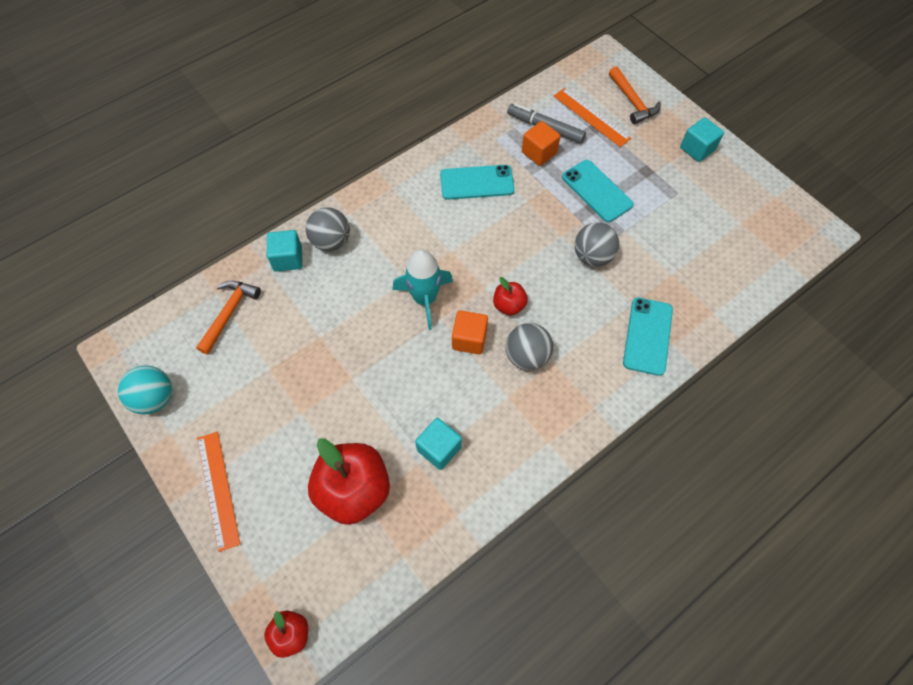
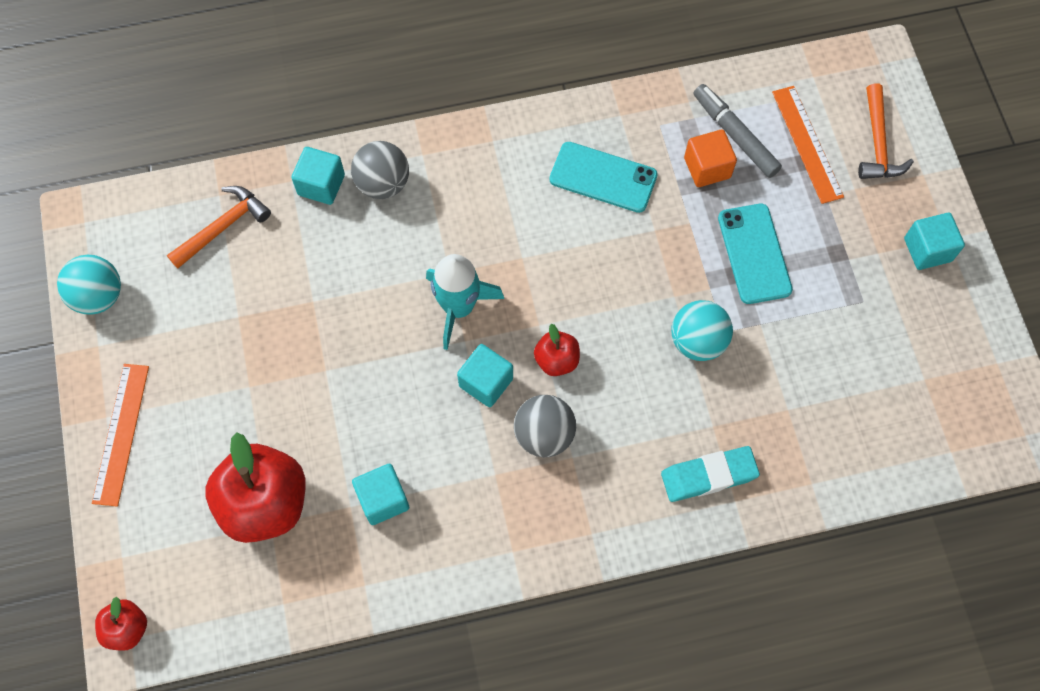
camera: 25 degrees right, 5 degrees up
orange cube [452,310,488,355] -> turquoise cube [457,344,513,407]
grey ball [575,222,619,267] -> turquoise ball [671,300,733,361]
turquoise phone [623,297,673,376] -> turquoise eraser [661,446,760,502]

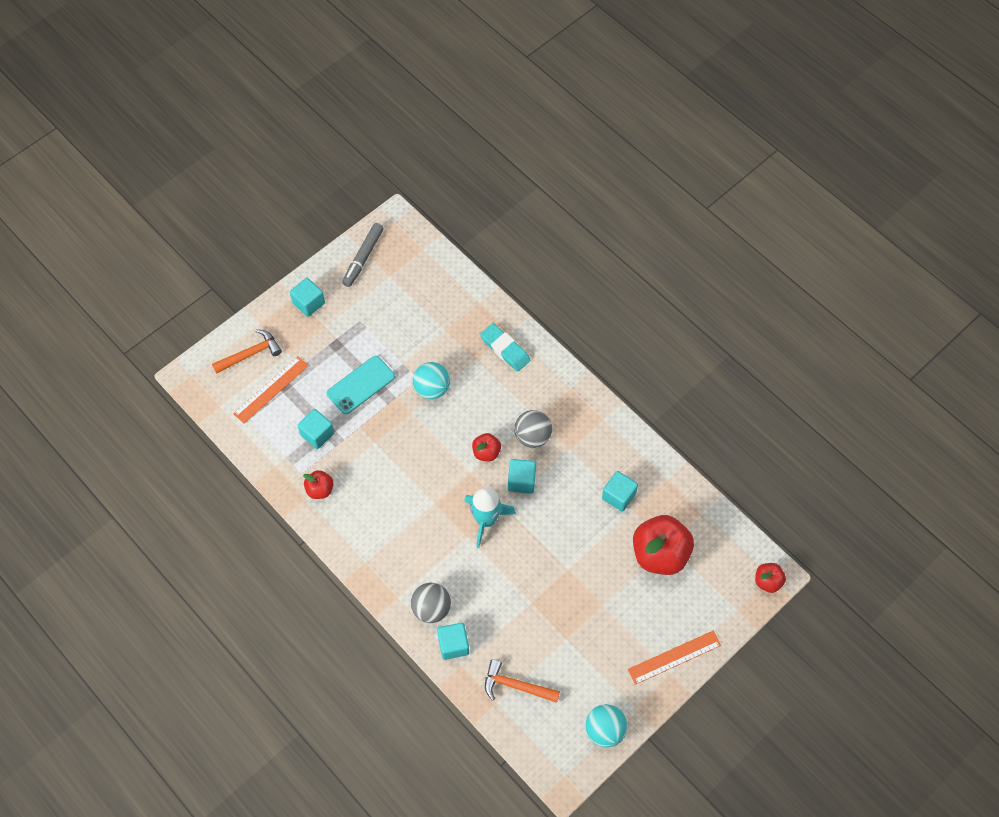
camera: 120 degrees left, 5 degrees down
turquoise phone [549,142,658,213] -> none
orange cube [684,129,737,187] -> turquoise cube [297,409,334,449]
grey marker [694,84,782,178] -> grey marker moved to [342,223,384,287]
none -> red apple [303,470,334,499]

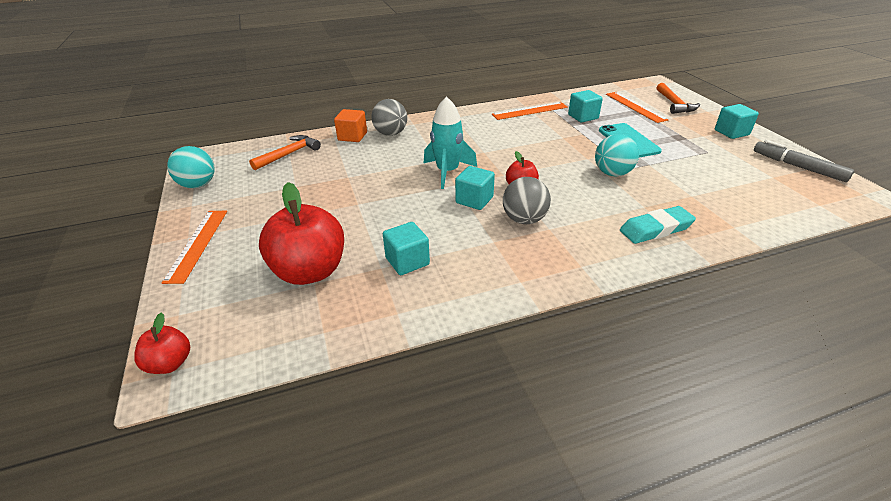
camera: 115 degrees right, 25 degrees down
red apple [303,470,334,499] -> orange ruler [492,102,568,120]
turquoise cube [437,623,469,660] -> orange cube [334,109,367,142]

